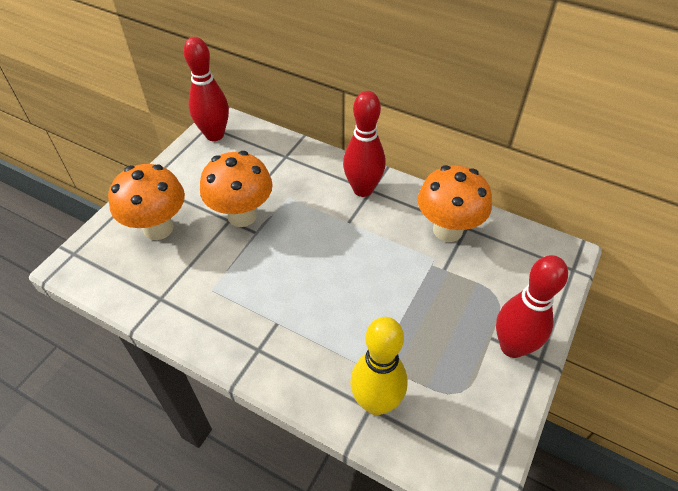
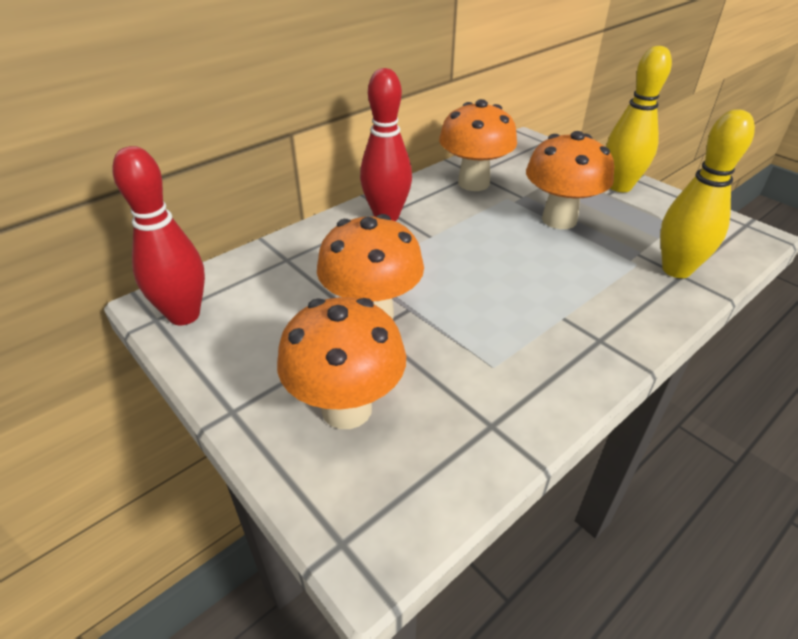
camera: 70 degrees left, 10 degrees down
red bowling pin [496,255,568,358] -> yellow bowling pin [606,46,672,192]
none -> orange mushroom [526,131,614,229]

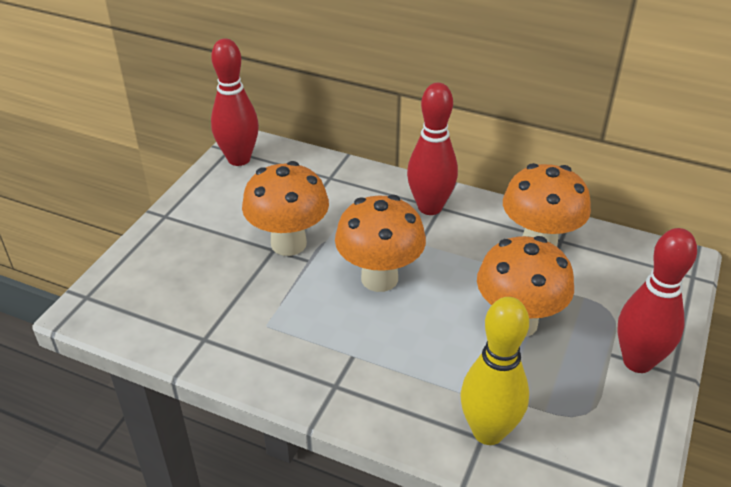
camera: 65 degrees right, 0 degrees up
orange mushroom [277,297,406,429] -> orange mushroom moved to [335,195,426,292]
yellow bowling pin [606,46,672,192] -> red bowling pin [617,228,697,373]

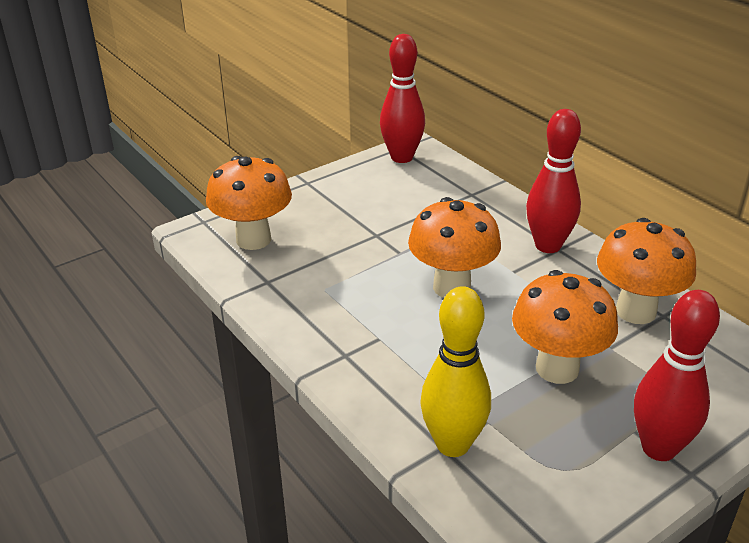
camera: 30 degrees right, 5 degrees down
orange mushroom [242,161,329,256] -> orange mushroom moved to [206,156,292,250]

